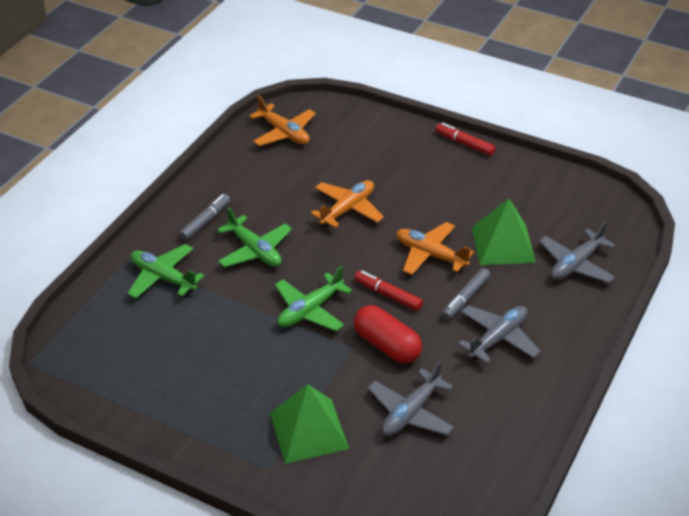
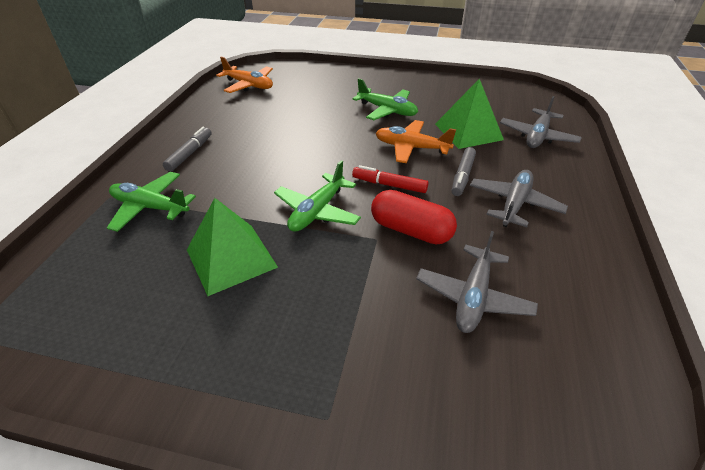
camera: 15 degrees left, 0 degrees up
green plane [217,207,292,267] -> green plane moved to [353,78,418,120]
green pyramid [270,384,349,464] -> green pyramid moved to [187,198,278,296]
orange plane [310,180,384,228] -> none
red marker [435,122,496,156] -> none

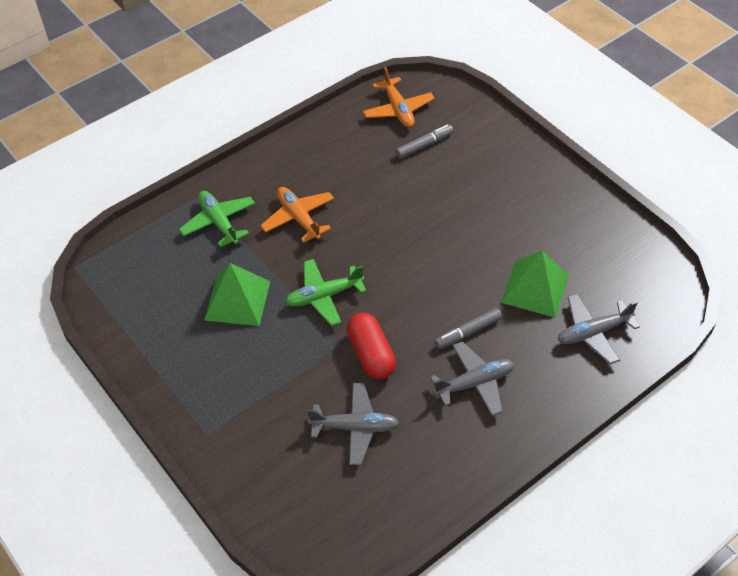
camera: 40 degrees right, 10 degrees up
grey marker [163,127,212,172] -> grey marker moved to [395,125,453,159]
red marker [352,165,429,193] -> none
green plane [353,78,418,120] -> none
orange plane [376,120,456,163] -> orange plane moved to [260,187,334,243]
grey plane [416,231,538,333] -> grey plane turned 150 degrees counterclockwise [307,383,399,465]

